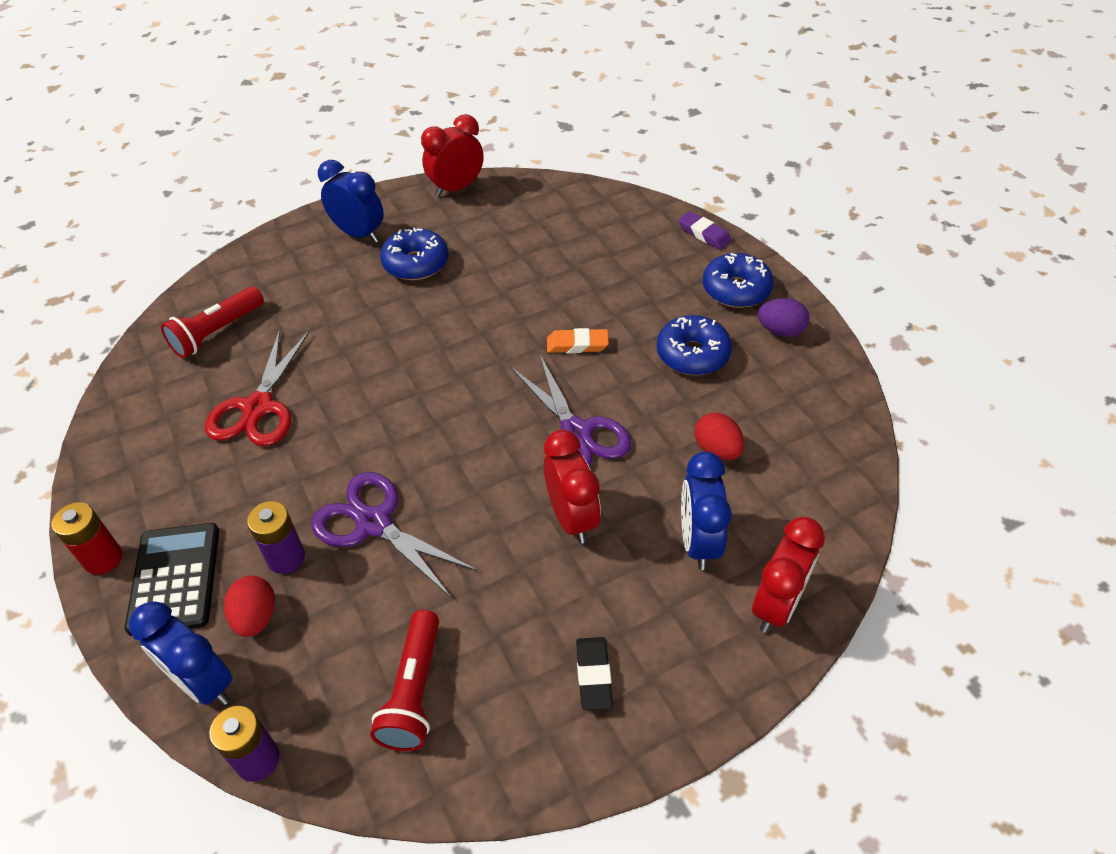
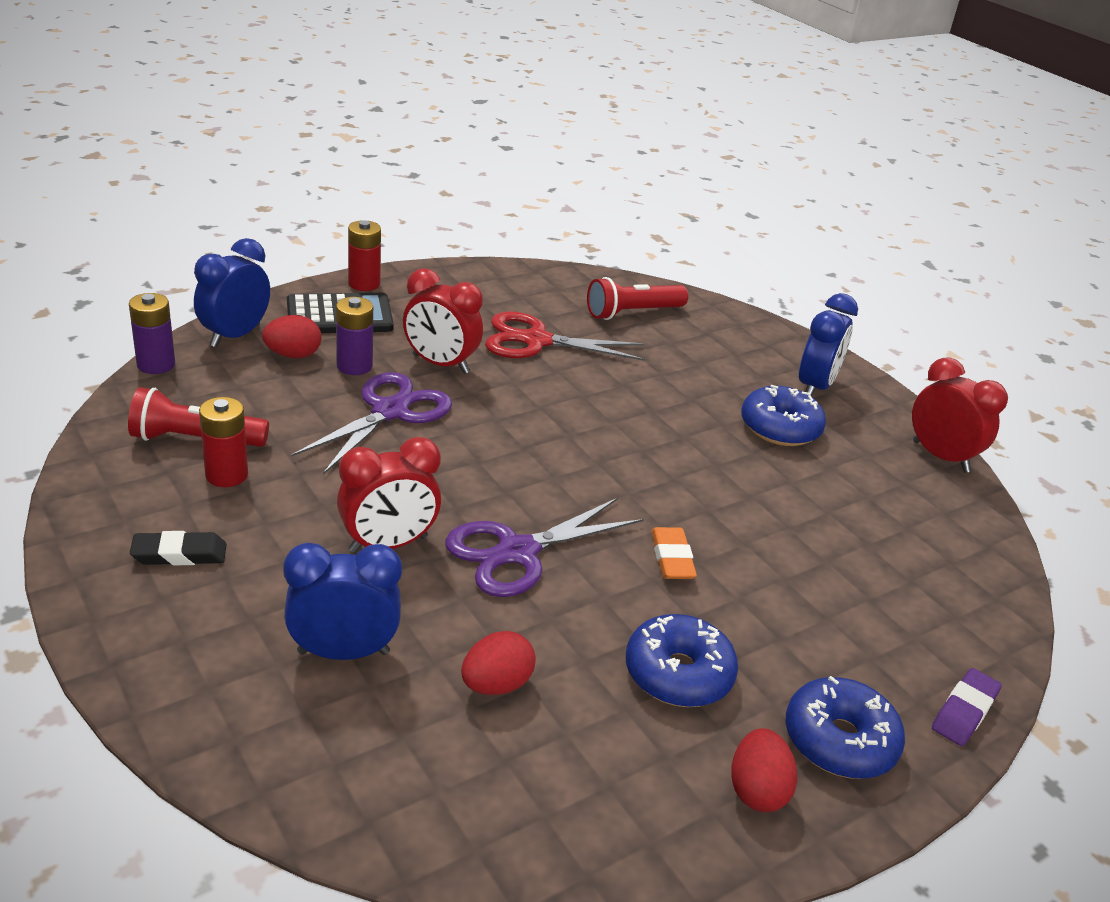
camera: 80 degrees right, 15 degrees down
red flashlight [161,287,264,358] -> red flashlight turned 60 degrees counterclockwise [587,277,688,320]
red clock [752,517,825,633] -> red clock moved to [403,268,483,374]
purple egg [758,298,810,337] -> red egg [731,728,797,812]
none -> red battery [199,397,248,487]

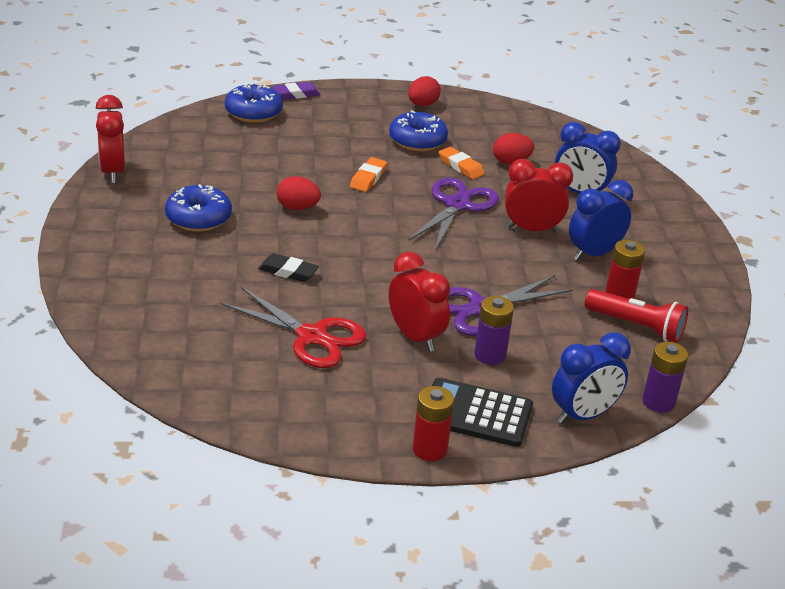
camera: 150 degrees left, 0 degrees up
black eraser [130,531,227,566] -> black eraser moved to [258,253,319,282]
red egg [262,315,321,358] -> red egg moved to [276,176,321,210]
purple scissors [445,498,643,597] -> purple scissors turned 60 degrees counterclockwise [408,178,499,250]
red flashlight [587,277,688,320] -> none
blue donut [785,676,905,779] -> blue donut moved to [225,83,283,123]
blue clock [799,293,858,397] -> blue clock moved to [569,180,633,261]
none -> orange eraser [439,147,485,179]

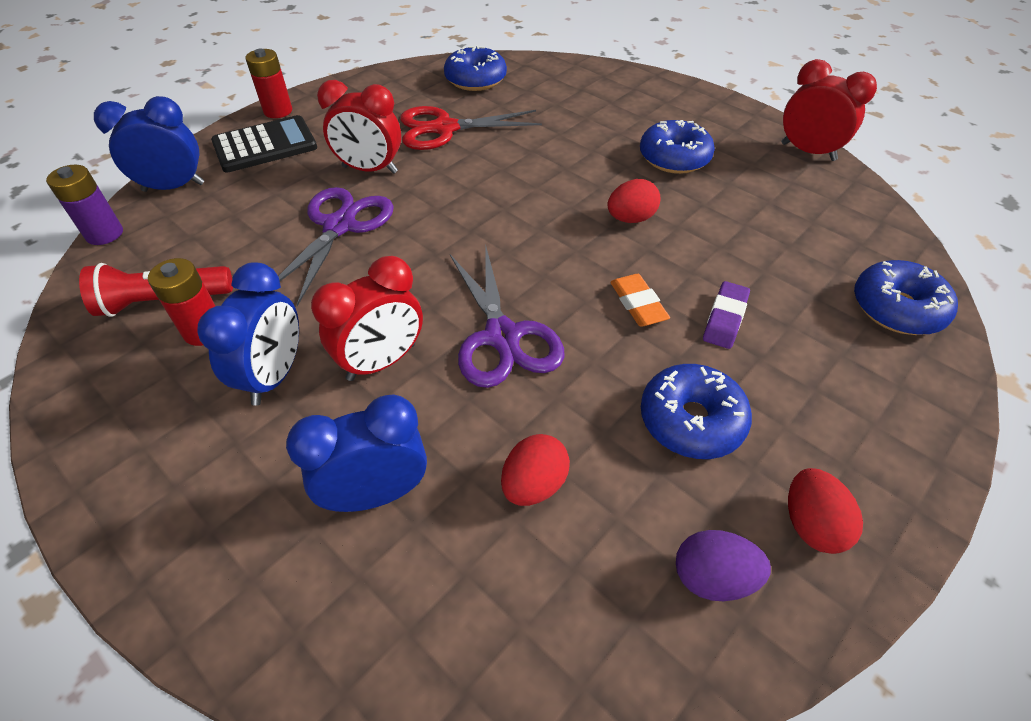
camera: 140 degrees right, 15 degrees up
black eraser [258,253,319,282] -> none
purple eraser [272,82,320,100] -> purple eraser moved to [703,281,750,349]
orange eraser [439,147,485,179] -> none
purple battery [474,296,514,365] -> none
blue clock [552,332,631,424] -> blue clock turned 60 degrees clockwise [94,96,204,192]
none -> blue donut [444,45,507,91]
none -> purple egg [676,530,771,601]

